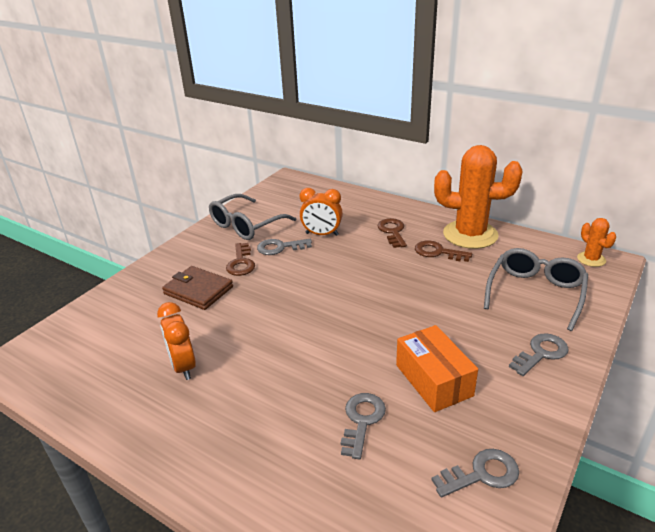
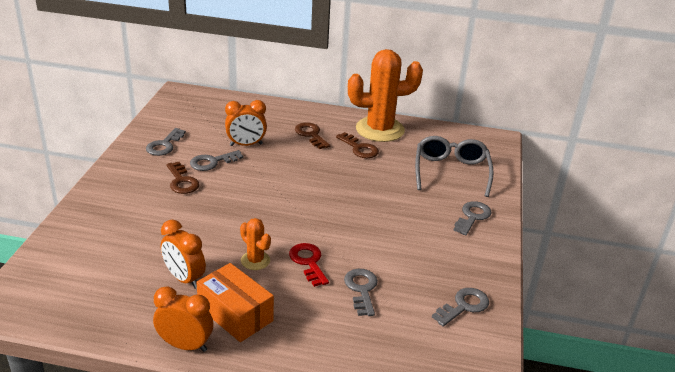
camera: 25 degrees left, 0 degrees up
brown wallet [162,266,233,310] -> none
grey glasses [209,194,296,240] -> grey key [146,128,186,156]
orange box [396,325,478,412] -> orange box moved to [196,263,274,342]
brown key [415,240,472,262] -> brown key turned 135 degrees counterclockwise [336,132,379,158]
orange cactus [577,218,616,267] -> orange cactus moved to [240,218,271,270]
none -> orange clock [153,286,213,352]
none -> red key [289,243,329,287]

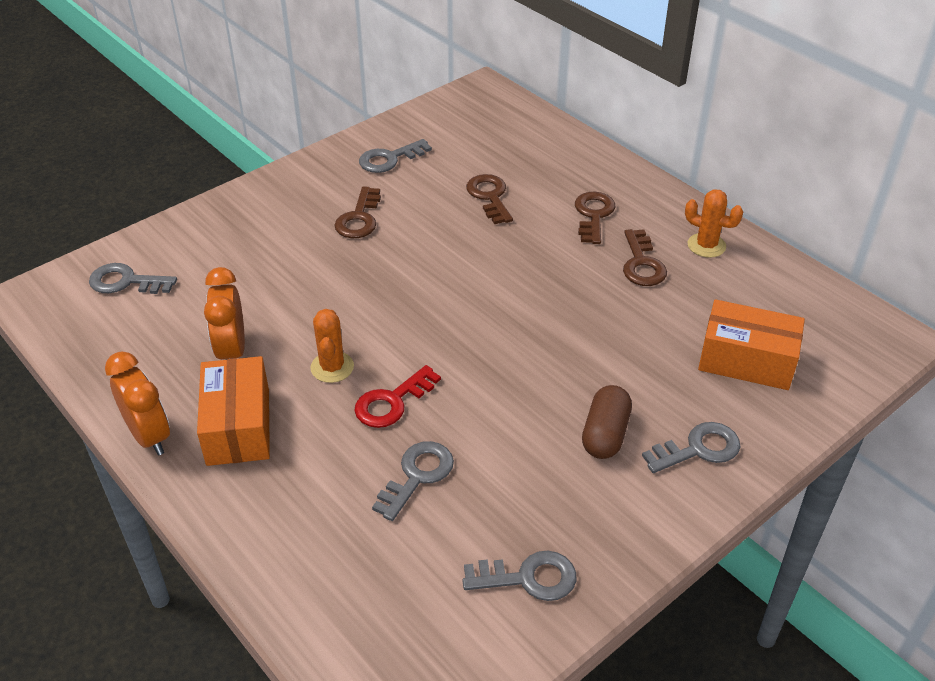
camera: 40 degrees right, 10 degrees up
grey key [190,150,244,171] -> grey key moved to [89,263,177,294]
orange clock [225,100,267,146] -> brown key [466,174,513,224]
red key [289,243,329,287] -> red key turned 150 degrees counterclockwise [354,365,441,428]
orange cactus [348,49,423,142] -> orange cactus [685,189,743,258], size x0.46
grey glasses [415,136,494,197] -> orange box [698,299,805,390]
none -> brown capsule [582,385,632,459]

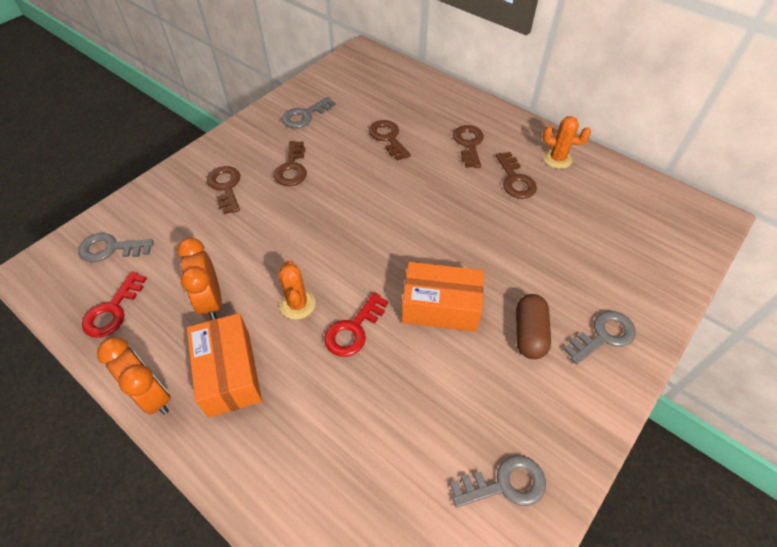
camera: 10 degrees left, 10 degrees up
grey key [372,441,454,521] -> none
orange box [698,299,805,390] -> orange box moved to [402,262,484,332]
none -> red key [82,271,147,338]
none -> brown key [207,166,240,214]

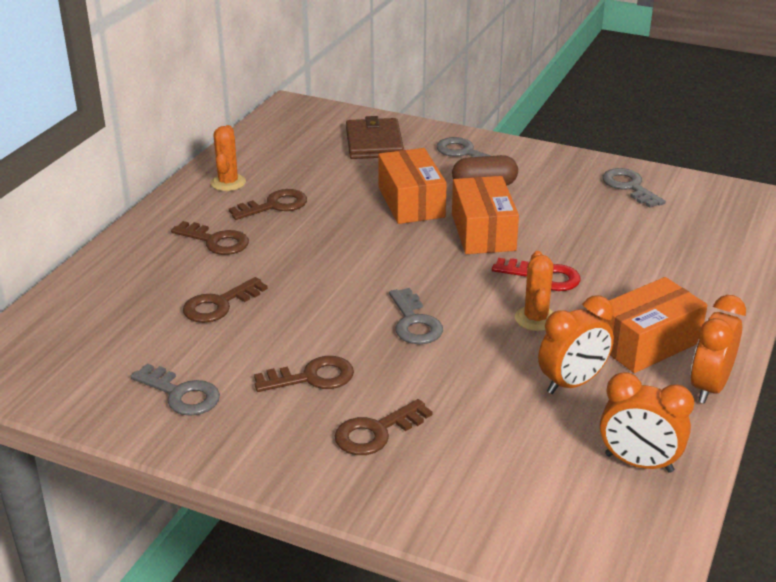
camera: 105 degrees left, 20 degrees down
grey key [78,233,154,262] -> grey key moved to [389,288,443,344]
red key [82,271,147,338] -> orange clock [600,372,694,473]
orange cactus [278,260,315,320] -> orange cactus turned 60 degrees counterclockwise [515,251,554,331]
brown key [453,125,484,168] -> brown key turned 135 degrees counterclockwise [171,221,249,255]
none -> brown wallet [346,116,404,159]
none -> orange box [378,148,447,224]

